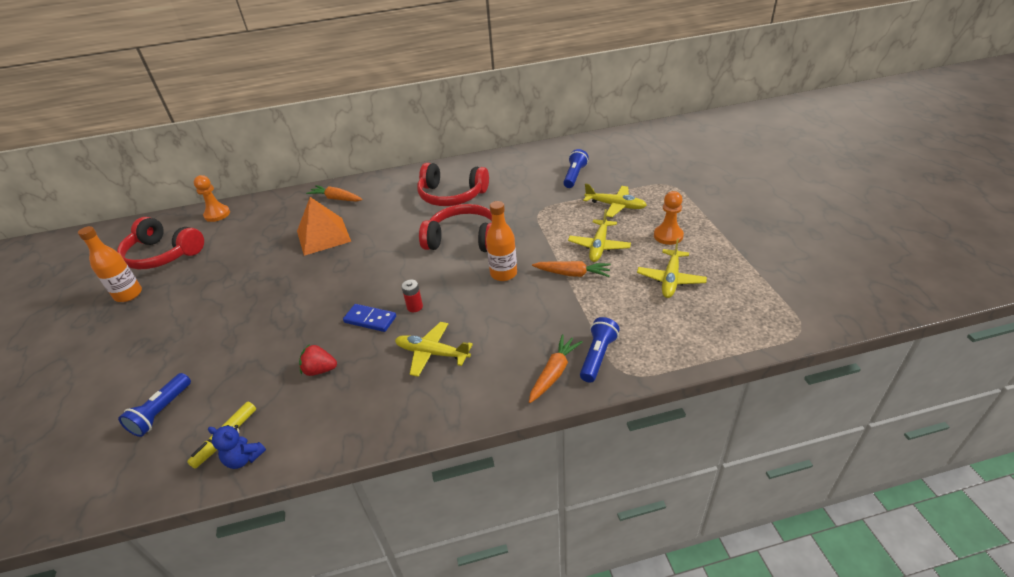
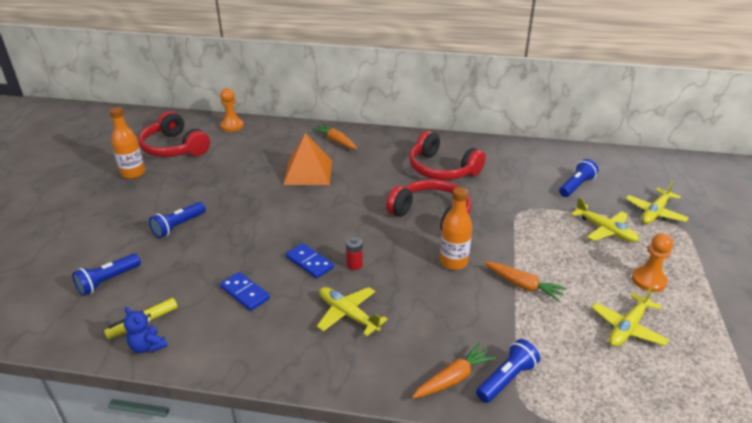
camera: 20 degrees right, 5 degrees down
red strawberry [299,344,337,376] -> blue domino [220,272,270,311]
yellow plane [568,209,631,262] -> yellow plane moved to [626,181,689,224]
none -> blue flashlight [149,202,206,238]

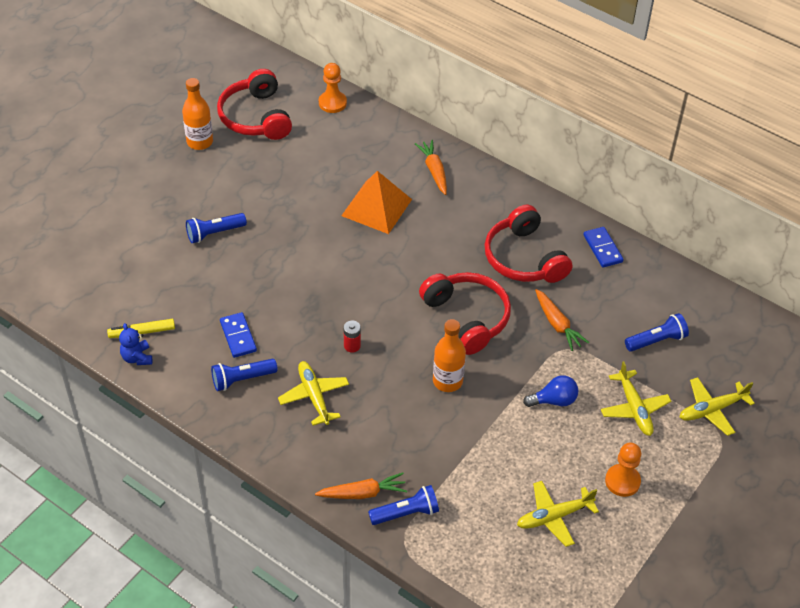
camera: 25 degrees right, 15 degrees up
blue flashlight [72,253,141,296] -> blue flashlight moved to [211,359,278,391]
blue domino [286,243,334,279] -> blue domino moved to [583,227,624,268]
orange carrot [484,262,567,302] -> orange carrot moved to [535,289,589,351]
none -> blue light bulb [523,375,579,407]

